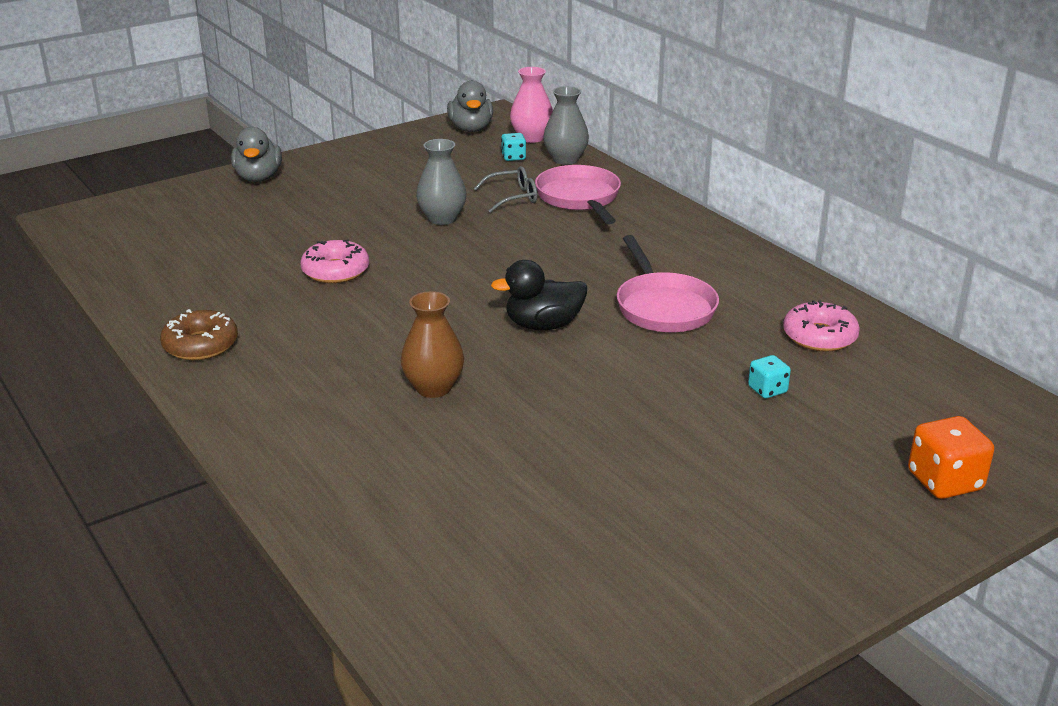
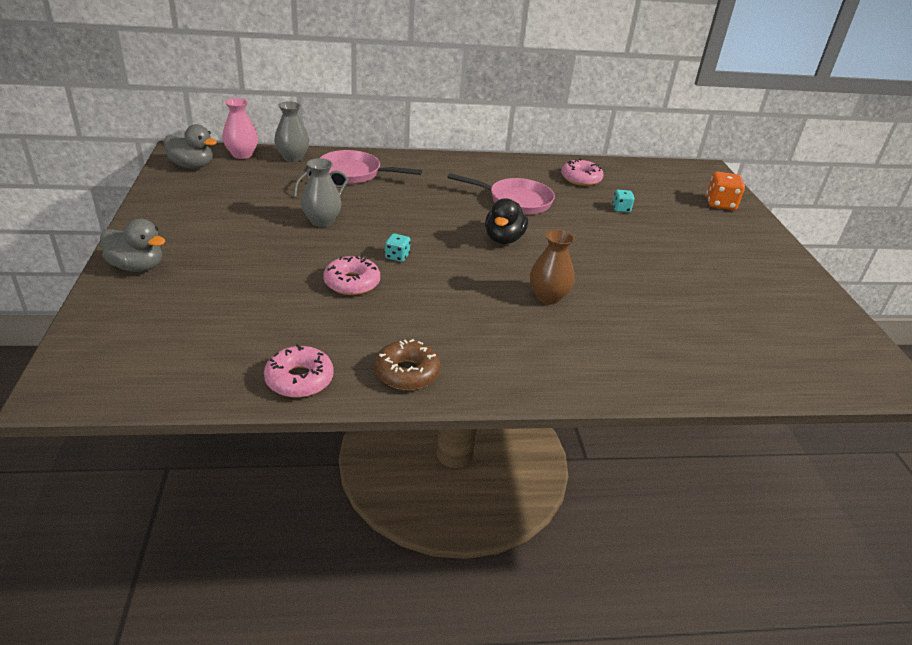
camera: 65 degrees left, 5 degrees up
turquoise dice [501,133,526,161] -> turquoise dice moved to [385,233,410,262]
none -> pink donut [264,344,334,398]

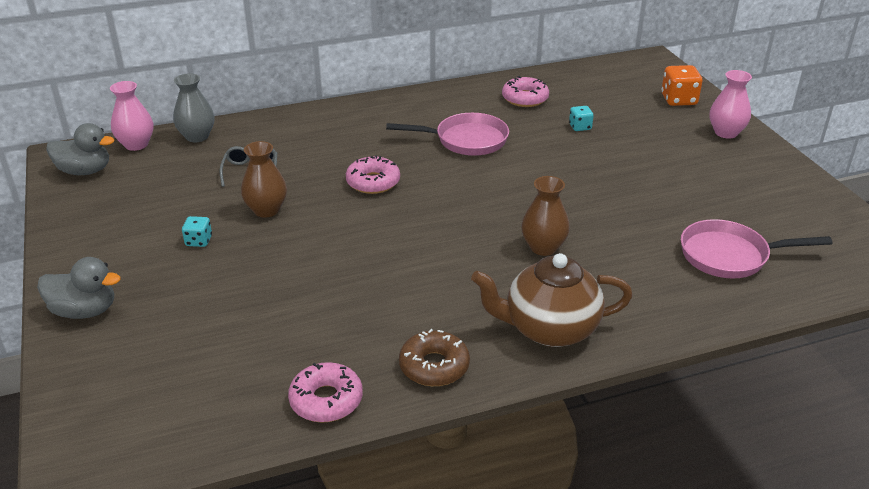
camera: 10 degrees left, 0 degrees up
grey vase [301,158,342,227] -> brown vase [241,141,287,218]
pink pan [320,150,422,184] -> pink pan moved to [681,219,833,279]
pink donut [323,256,380,295] -> pink donut moved to [346,155,400,194]
turquoise dice [385,233,410,262] -> turquoise dice moved to [182,216,212,247]
black duck [485,198,528,244] -> none
none -> brown teapot [471,253,633,347]
none -> pink vase [710,70,752,139]

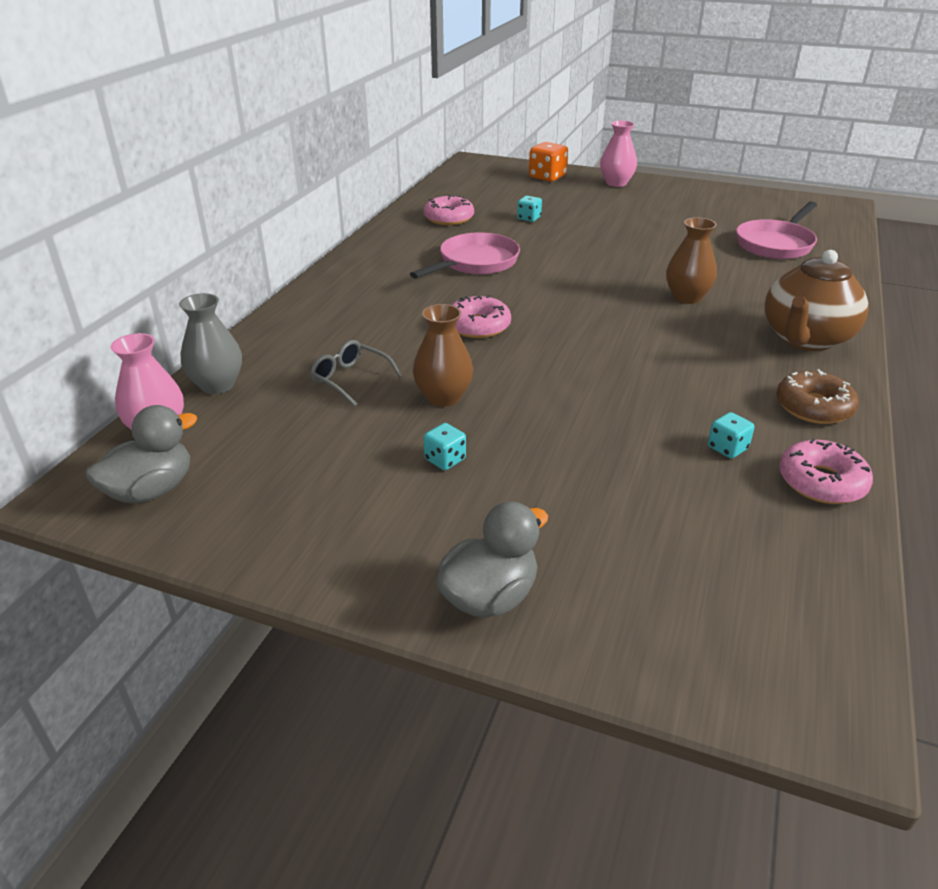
camera: 50 degrees left, 0 degrees up
none -> turquoise dice [708,412,755,458]

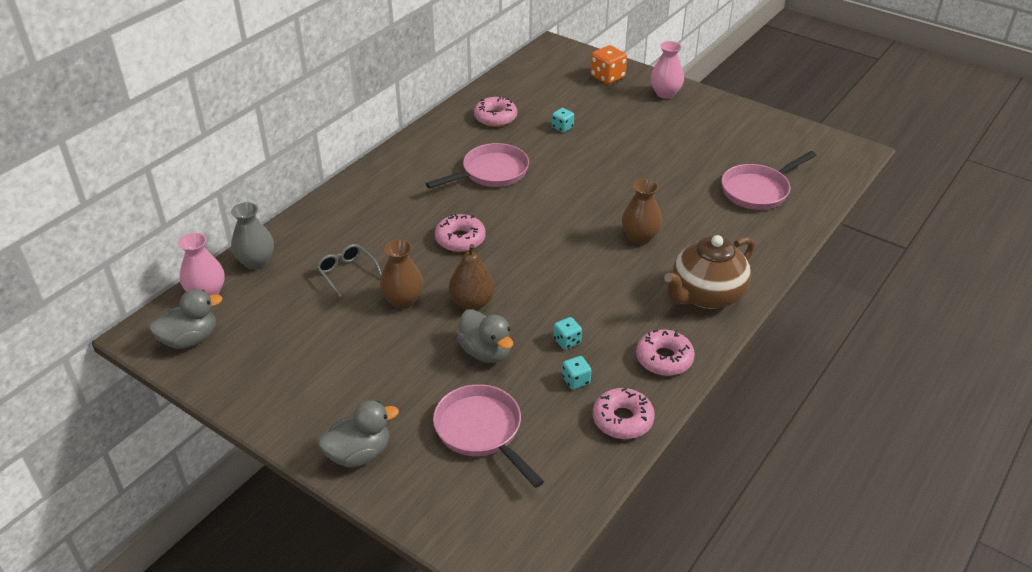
camera: 15 degrees right, 5 degrees up
turquoise dice [423,423,466,470] -> turquoise dice moved to [553,317,582,350]
brown donut [776,369,859,424] -> pink donut [636,330,695,376]
none -> pink pan [433,384,544,488]
none -> brown pear [449,244,495,310]
none -> grey duck [457,309,513,363]

